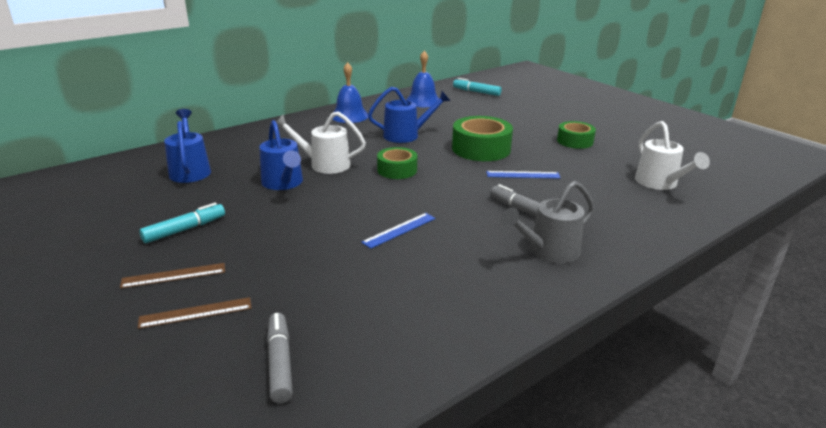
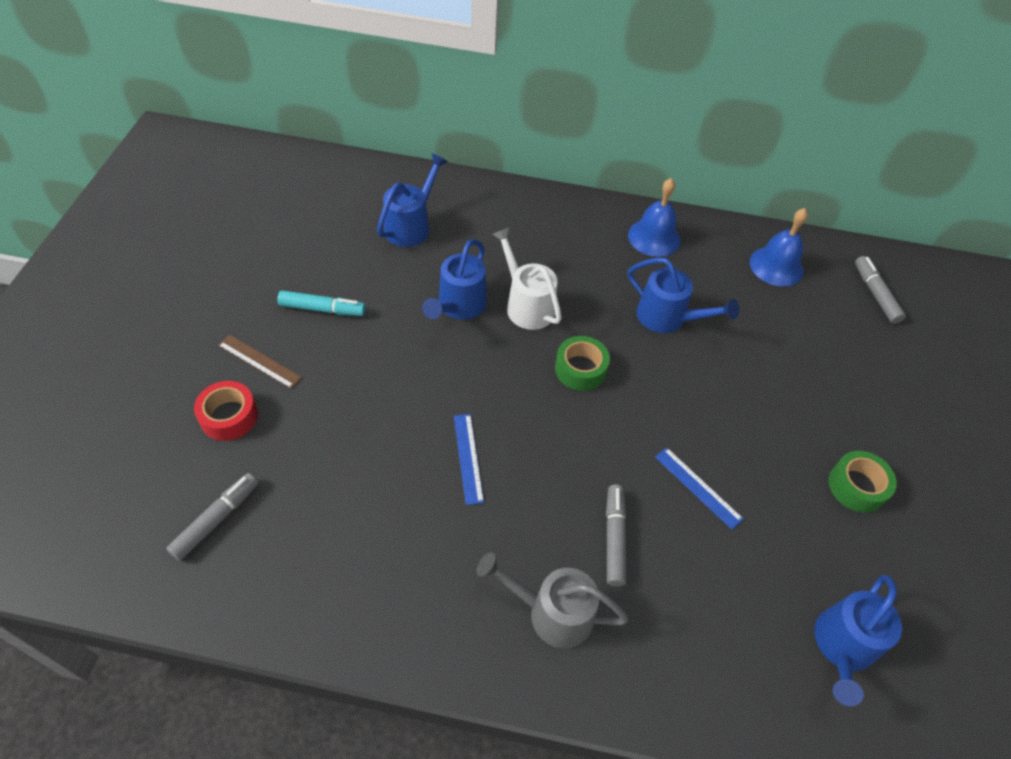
camera: 45 degrees right, 25 degrees up
brown ruler [138,297,252,329] -> red tape [194,381,258,441]
blue ruler [361,213,436,249] -> blue ruler turned 75 degrees clockwise [454,414,484,505]
green tape [452,116,513,161] -> none
turquoise marker [453,78,502,96] -> grey marker [855,256,906,324]
white watering can [635,121,710,190] -> blue watering can [814,575,902,706]

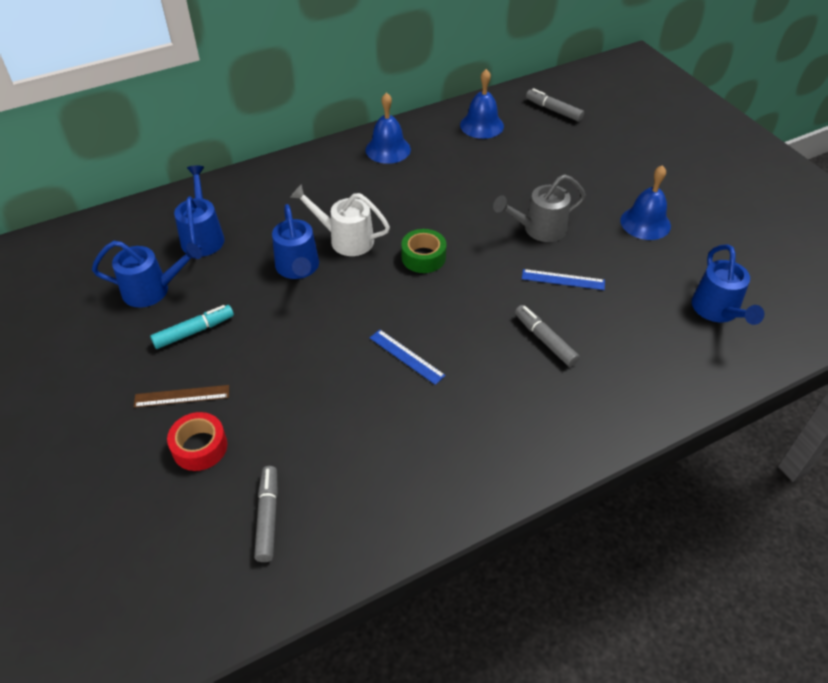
camera: 35 degrees left, 5 degrees down
grey watering can [477,552,629,648] -> grey watering can moved to [493,174,586,242]
blue watering can [628,258,739,333] -> blue watering can moved to [92,241,202,307]
green tape [828,451,897,513] -> blue bell [620,165,671,240]

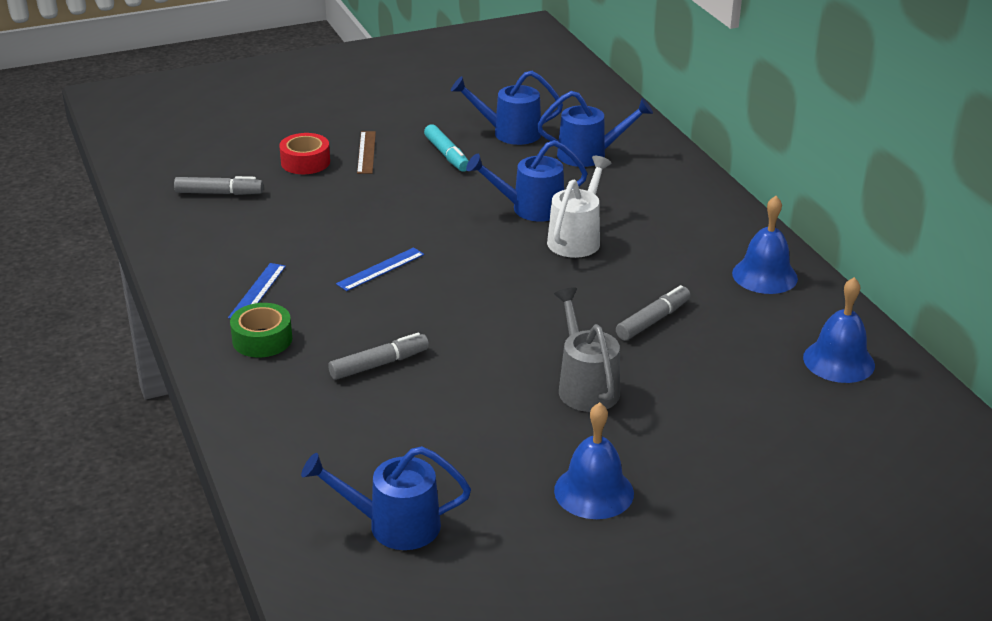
camera: 95 degrees right, 15 degrees down
blue watering can [92,241,202,307] -> blue watering can turned 90 degrees clockwise [451,71,563,145]
green tape [401,229,446,273] -> green tape moved to [230,303,292,357]
blue ruler [522,269,605,290] -> blue ruler moved to [228,263,286,319]
grey marker [526,88,584,122] -> grey marker moved to [616,285,691,341]

